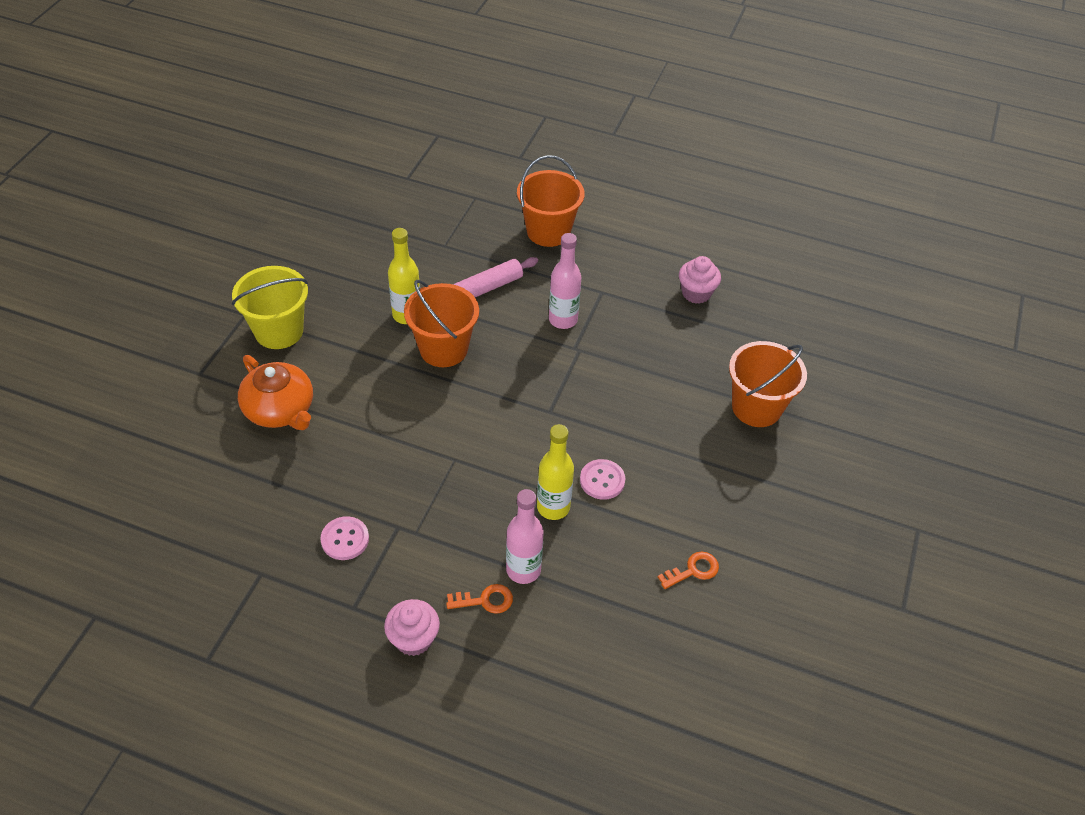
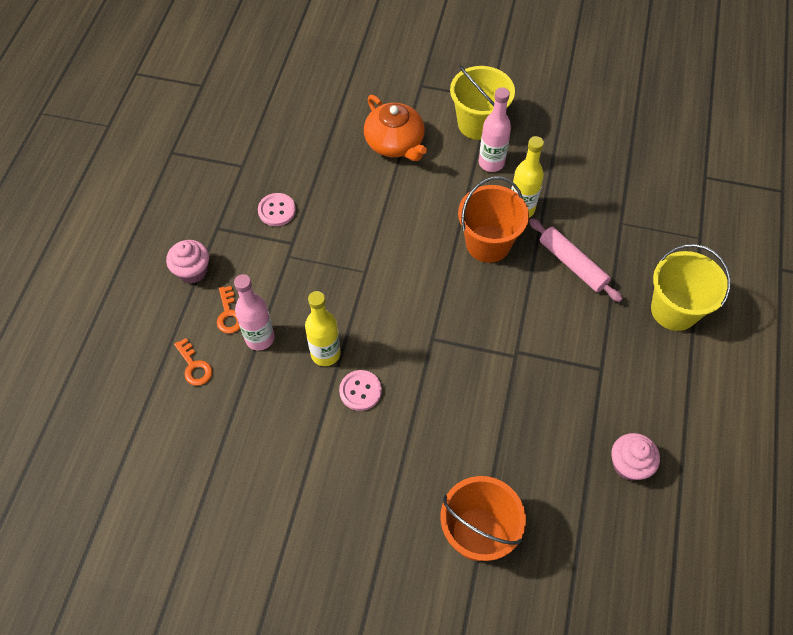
camera: 85 degrees right, 10 degrees up
orange teapot [238,355,313,430] -> orange teapot turned 75 degrees counterclockwise [364,95,427,161]
orange bucket [517,155,585,247] -> yellow bucket [651,244,731,331]
pink bottle [549,233,581,329] -> pink bottle moved to [479,87,511,172]
orange key [658,552,719,589] -> orange key moved to [174,338,212,386]

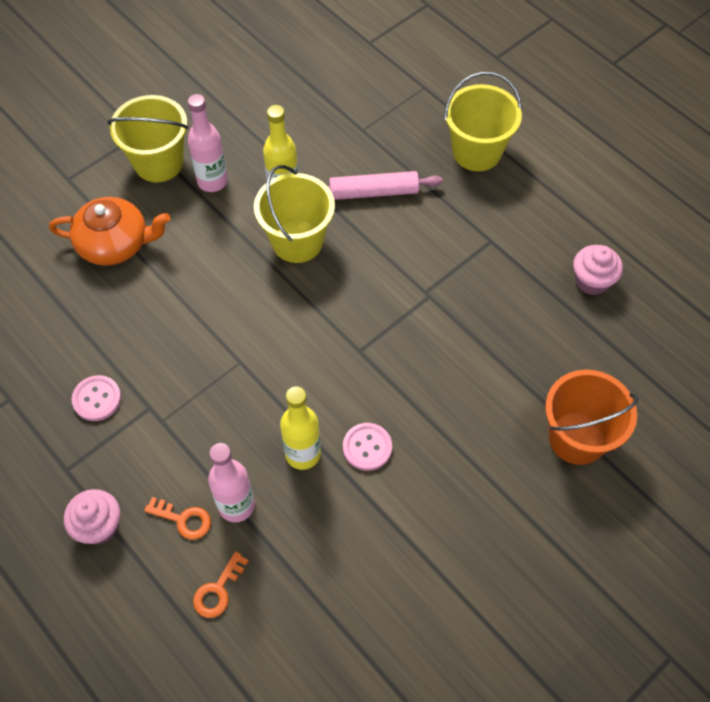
camera: 55 degrees left, 0 degrees up
orange key [174,338,212,386] -> orange key turned 120 degrees clockwise [193,551,249,618]
orange bucket [458,176,529,263] -> yellow bucket [254,165,335,263]

